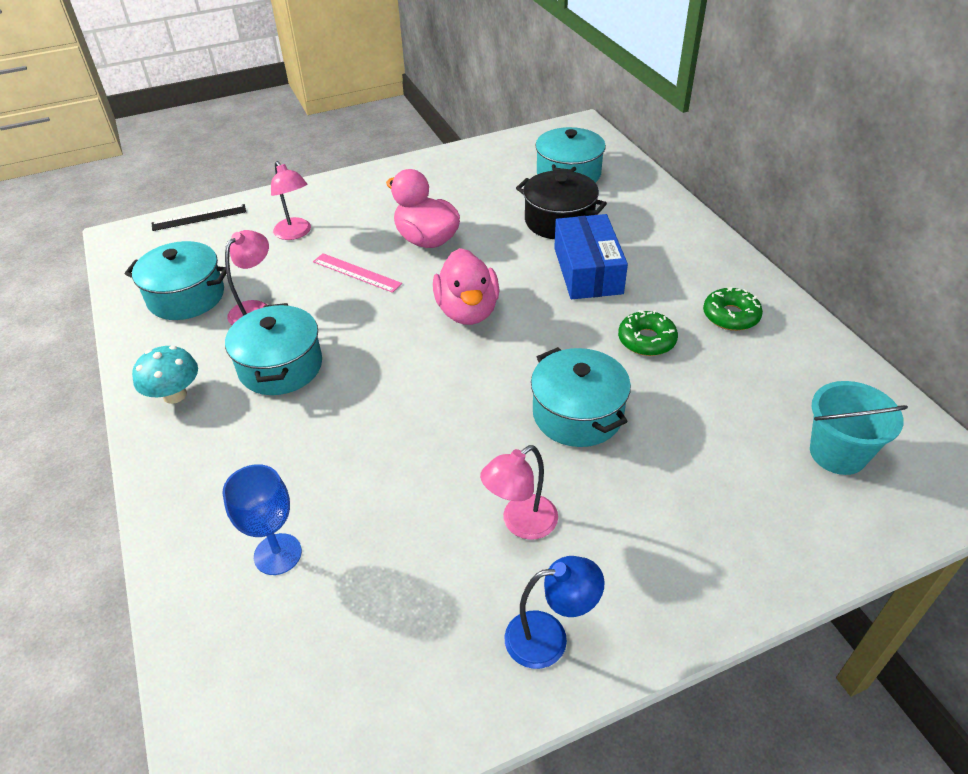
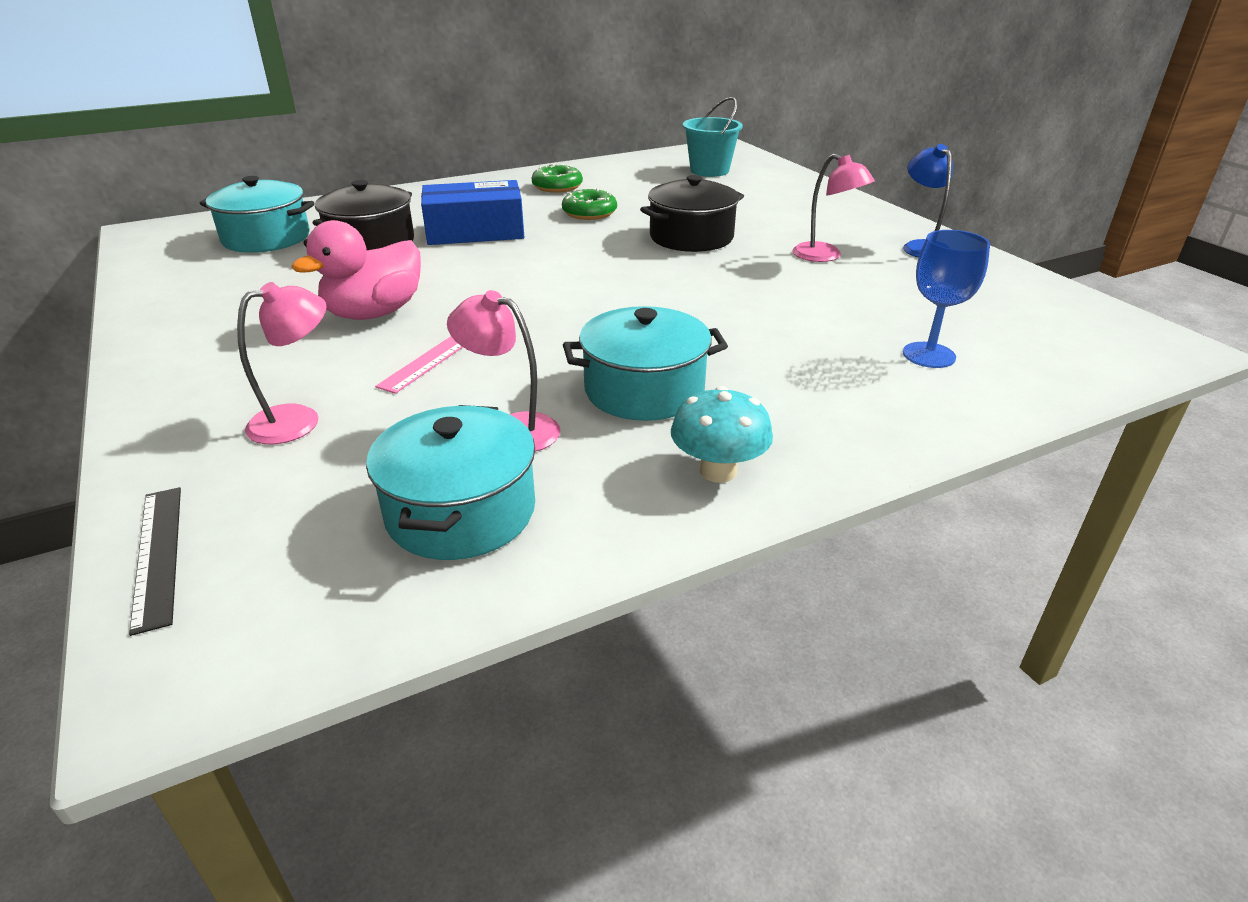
camera: 95 degrees left, 10 degrees down
pink duck [433,248,499,325] -> none
turquoise pot [531,347,631,447] -> black pot [640,175,744,252]

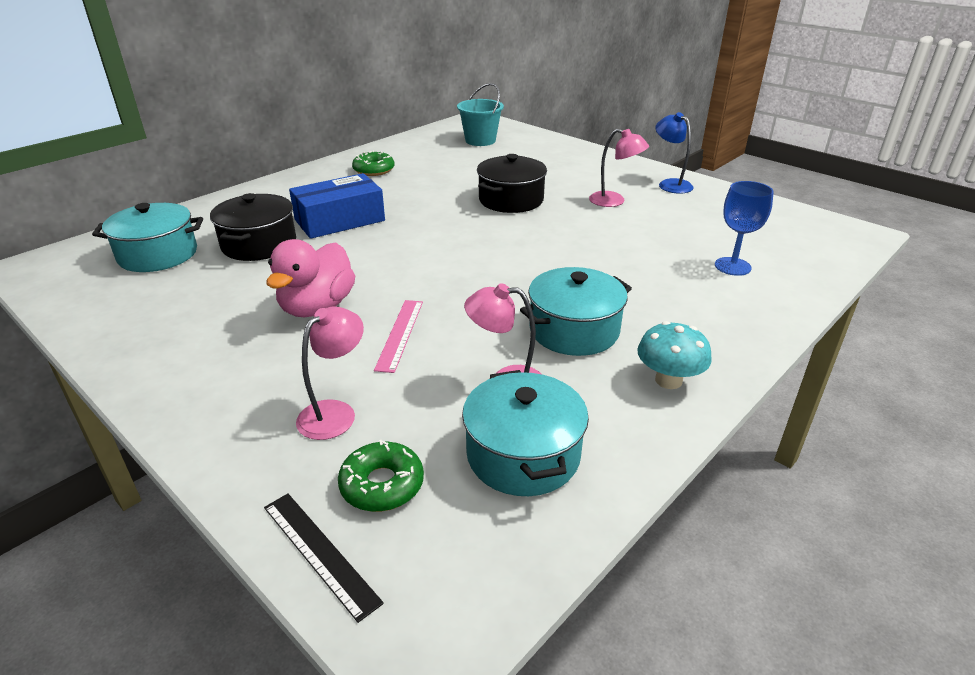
camera: 20 degrees left, 0 degrees up
green donut [562,188,617,220] -> green donut moved to [338,440,424,512]

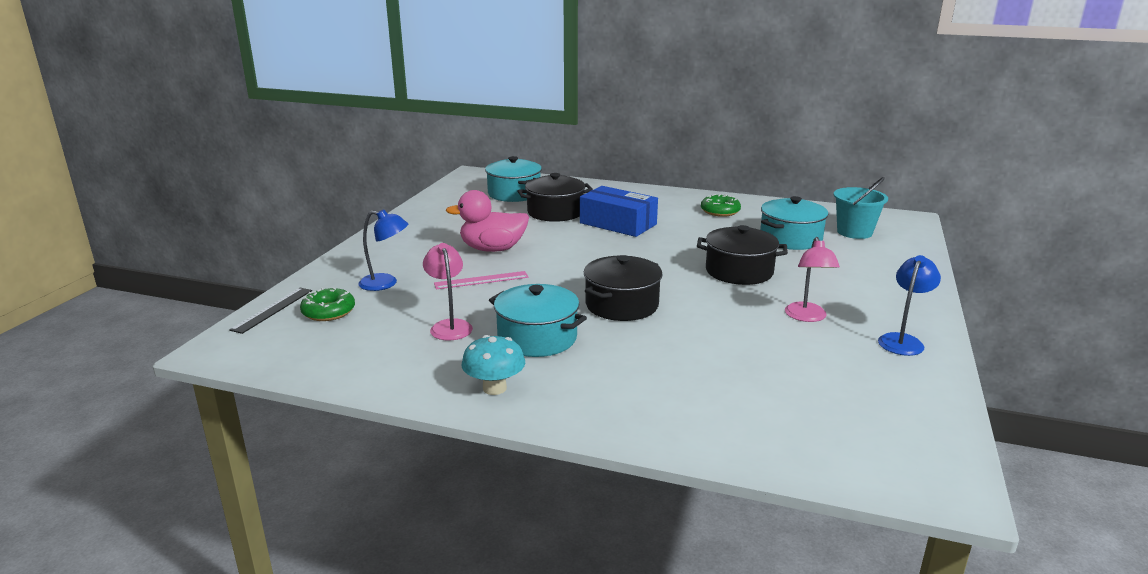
camera: 65 degrees right, 10 degrees down
pink lamp [296,306,364,440] -> blue lamp [358,210,408,291]
turquoise pot [462,370,589,496] -> turquoise pot moved to [760,196,829,250]
blue goblet [715,181,774,276] -> none
none -> black pot [584,255,663,321]

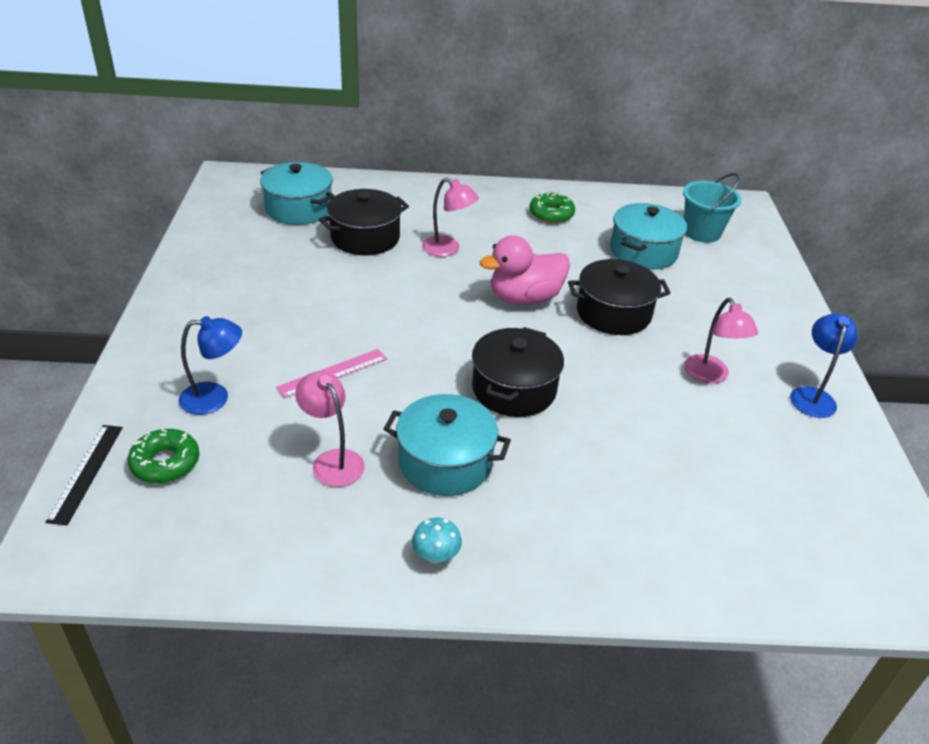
camera: 20 degrees left, 15 degrees up
pink duck [446,190,529,252] -> pink duck moved to [480,235,570,305]
turquoise mushroom [462,335,525,395] -> turquoise mushroom [412,518,462,564], size x0.67
blue box [580,186,658,237] -> pink lamp [422,178,479,257]

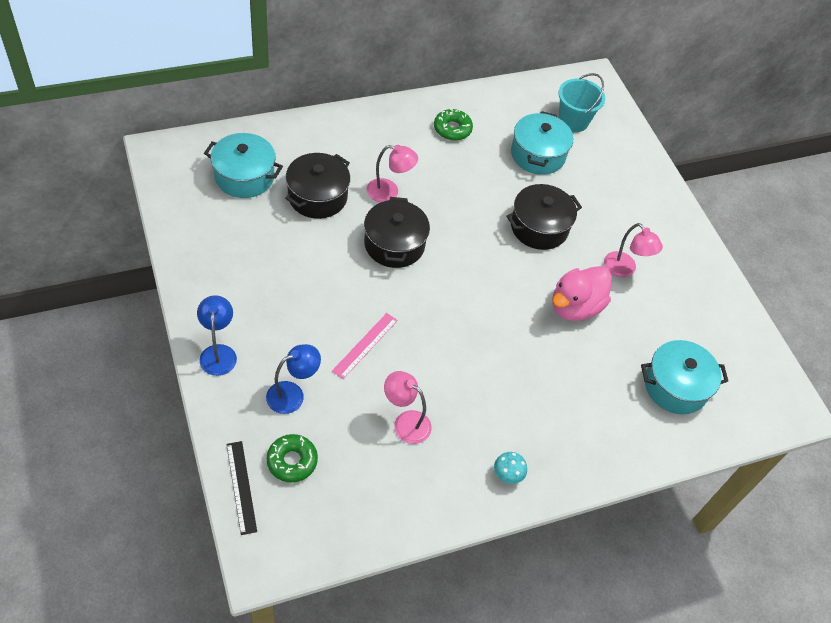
camera: 25 degrees left, 15 degrees up
turquoise pot [384,394,511,496] -> turquoise pot moved to [641,340,728,414]
black pot [472,327,564,417] -> black pot moved to [364,197,430,268]
pink duck [480,235,570,305] -> pink duck moved to [552,266,612,321]
blue lamp [790,313,857,418] -> blue lamp moved to [197,295,237,376]

